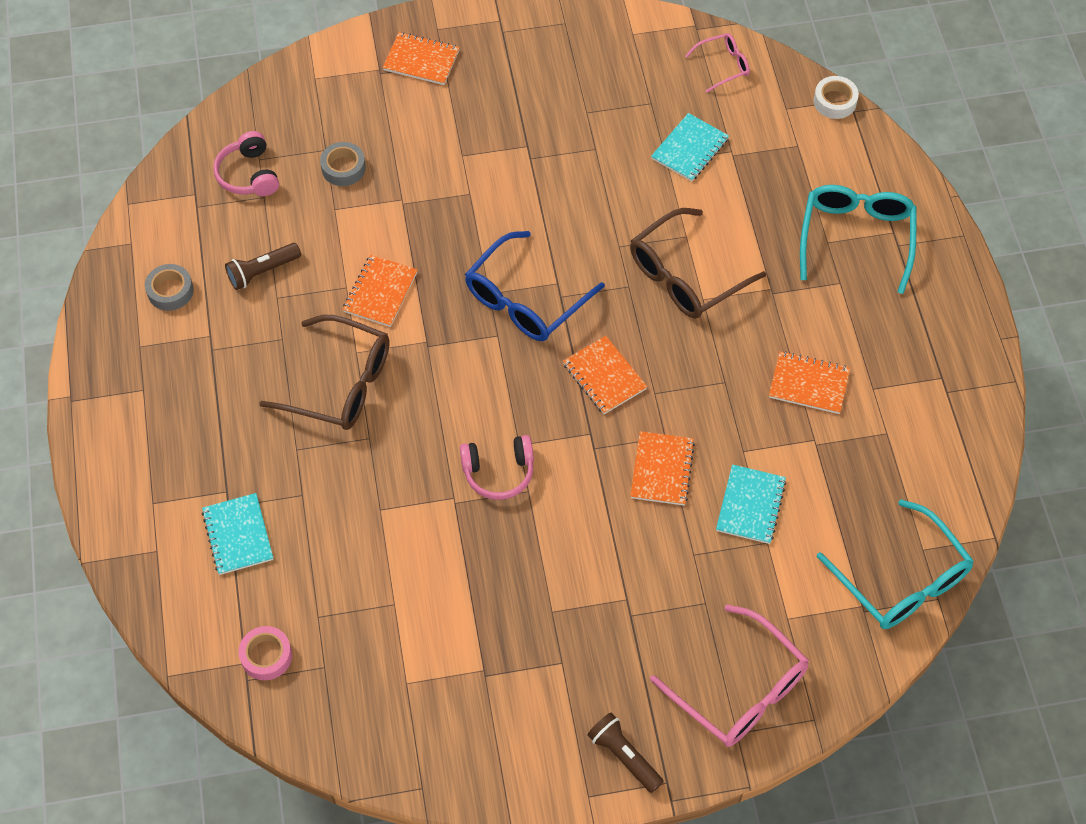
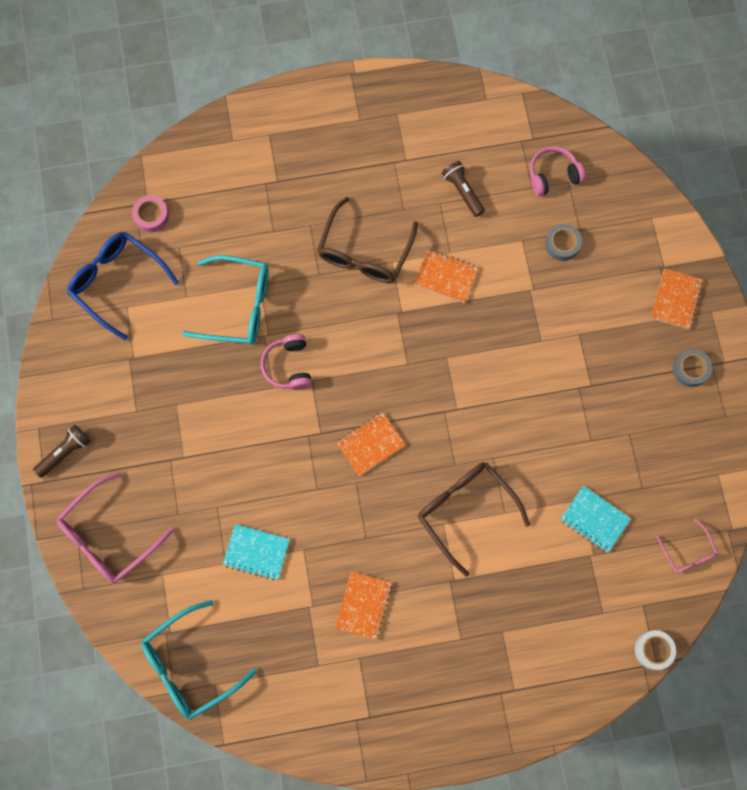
camera: 90 degrees right, 15 degrees up
grey tape [145,264,194,311] -> grey tape moved to [673,349,712,387]
turquoise notebook [202,493,273,575] -> none
blue glasses [465,231,605,341] -> blue glasses moved to [67,232,179,340]
orange notebook [630,431,695,505] -> none
turquoise glasses [800,185,916,294] -> turquoise glasses moved to [182,255,269,344]

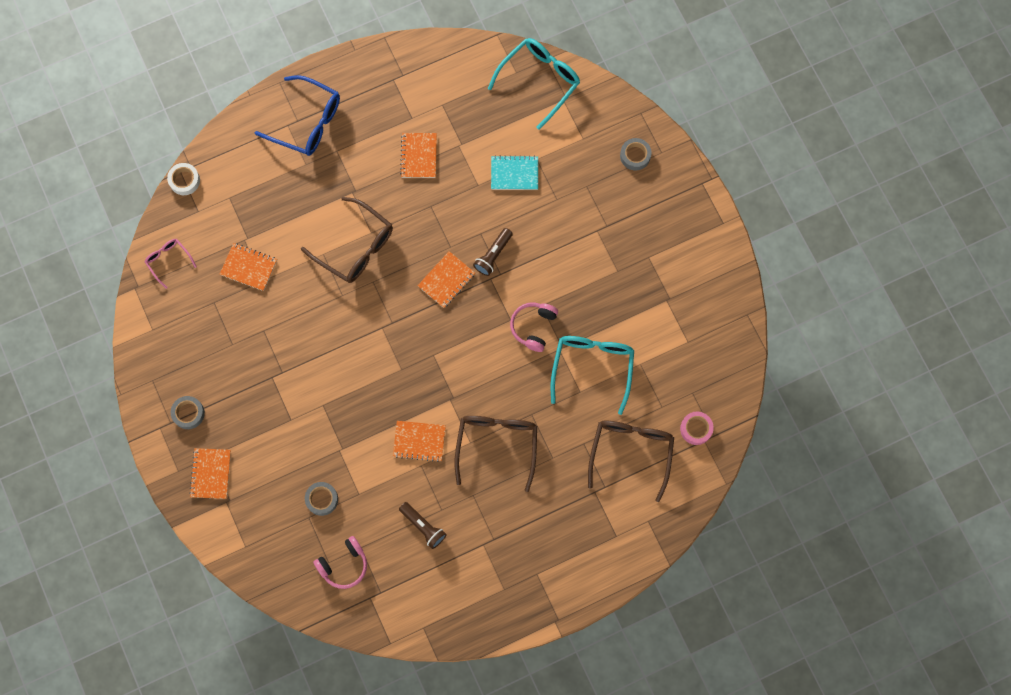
camera: 165 degrees right, 0 degrees up
brown flashlight [33,425,90,478] -> brown flashlight moved to [473,228,513,276]
pink glasses [57,472,174,583] -> grey tape [620,138,651,170]
blue glasses [67,232,179,340] -> blue glasses moved to [255,75,340,156]
turquoise glasses [182,255,269,344] -> turquoise glasses turned 105 degrees clockwise [551,336,634,415]
pink headphones [261,334,312,390] -> pink headphones turned 135 degrees counterclockwise [510,303,558,352]
turquoise notebook [560,485,631,553] -> orange notebook [220,243,277,291]
none -> brown glasses [588,421,674,502]

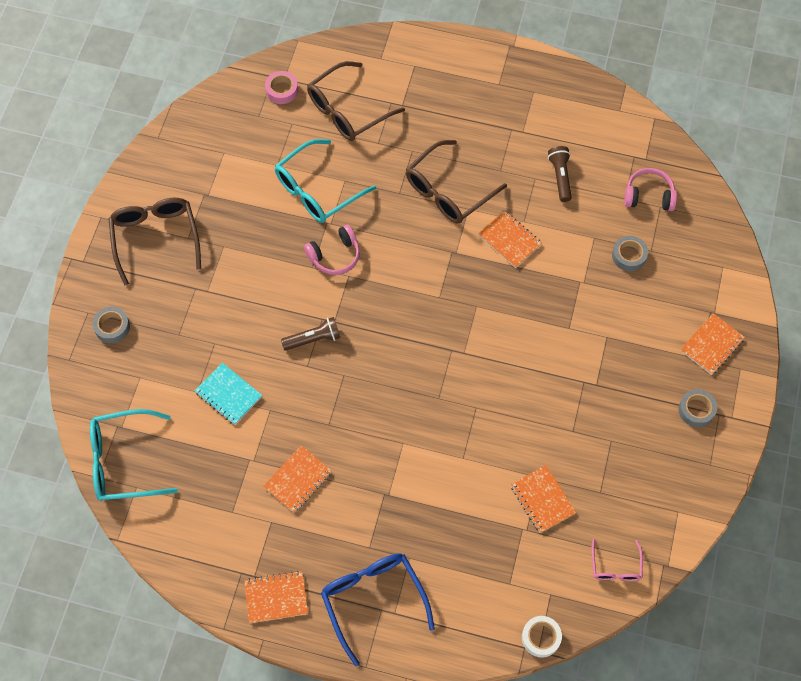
camera: 140 degrees left, 10 degrees down
brown glasses [301,197,393,283] -> brown glasses moved to [108,198,201,285]
orange notebook [418,251,475,308] -> orange notebook moved to [244,571,308,623]

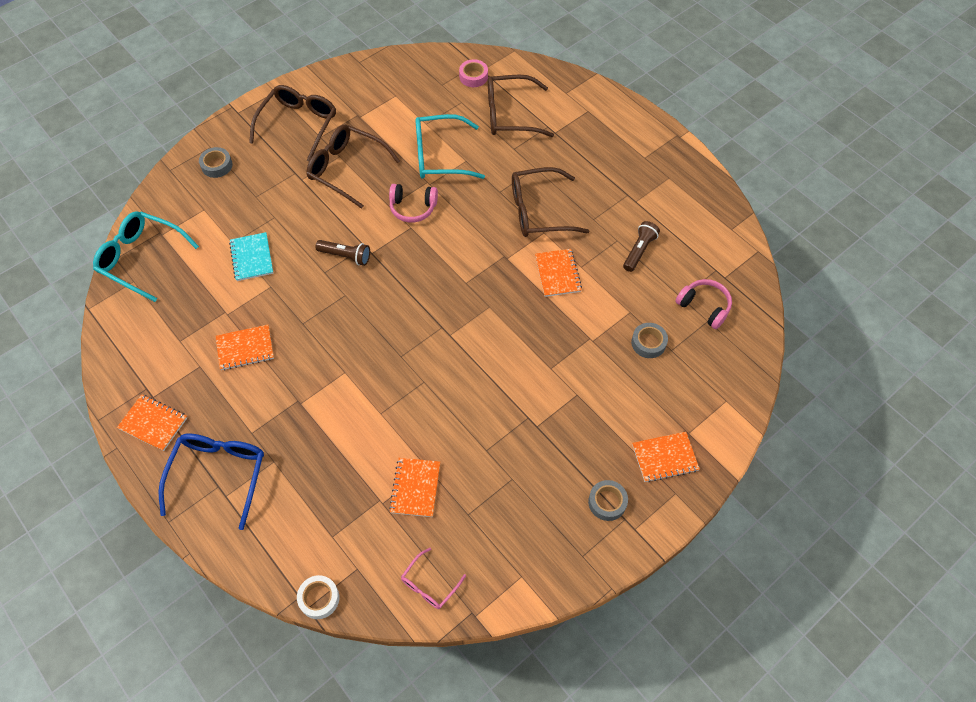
camera: 35 degrees right, 5 degrees down
none -> brown glasses [306,125,400,209]

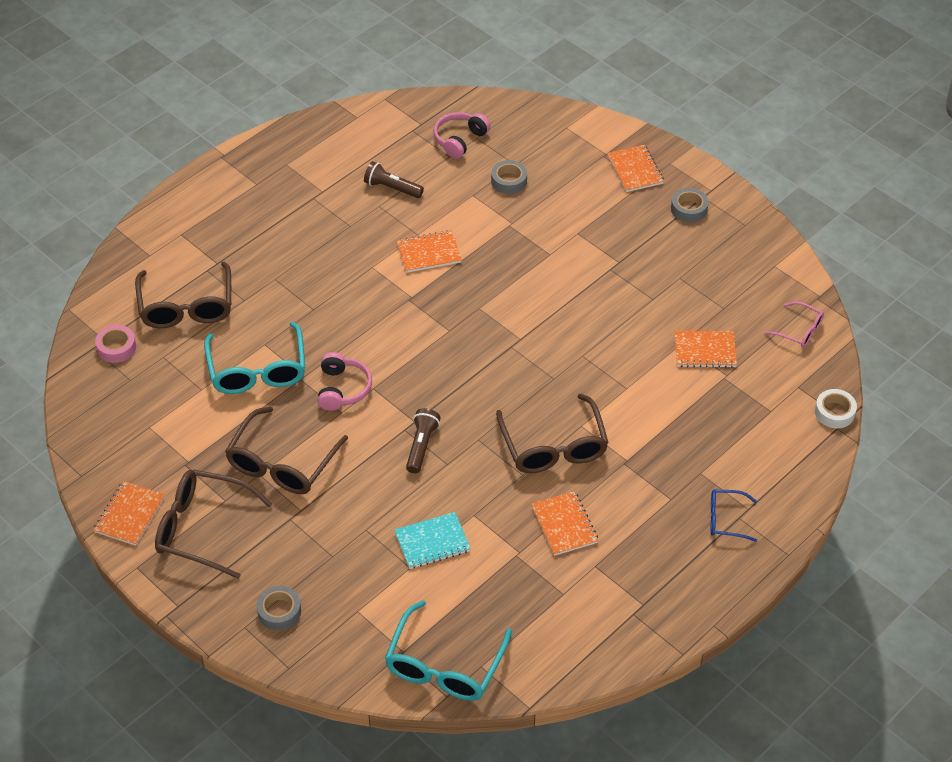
camera: 95 degrees left, 10 degrees down
orange notebook [117,394,187,451] -> orange notebook moved to [93,481,165,546]
blue glasses [159,433,264,530] -> blue glasses [710,490,757,542], size x0.53
brown glasses [512,167,589,237] -> brown glasses moved to [496,394,609,473]

